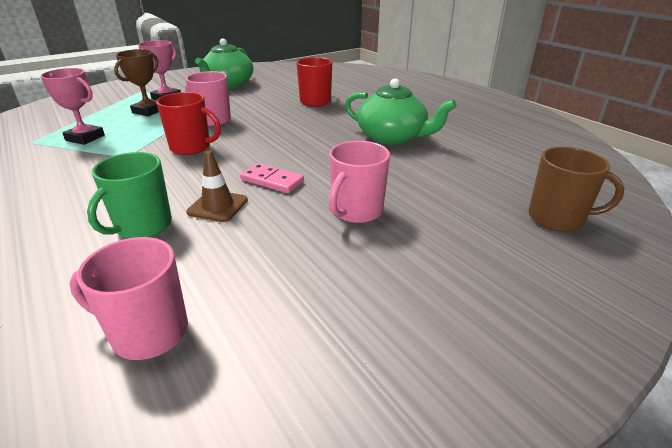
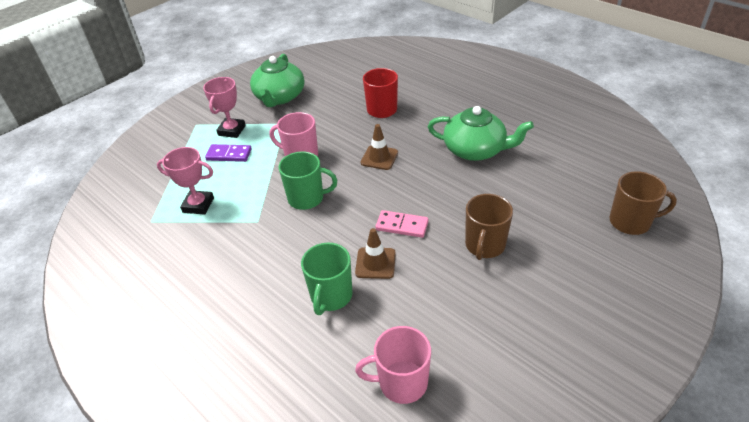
camera: 10 degrees left, 10 degrees up
brown trophy [114,49,159,117] -> purple domino [205,144,252,162]
red mug [156,92,221,155] -> green mug [279,151,337,210]
pink mug [329,141,390,223] -> brown mug [465,194,513,260]
none -> brown traffic cone [360,124,398,170]

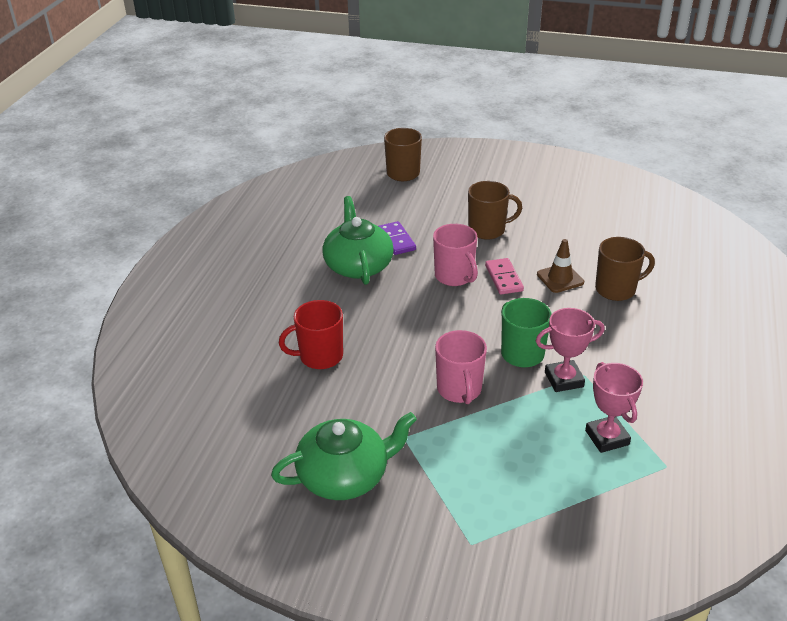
camera: 120 degrees left, 5 degrees down
pink trophy [203,77,246,138] -> pink trophy moved to [536,308,605,392]
purple domino [205,144,252,162] -> purple domino moved to [378,221,416,255]
green mug [301,243,353,315] -> brown mug [595,237,655,301]
pink mug [355,326,431,404] -> pink mug moved to [433,224,478,286]
brown traffic cone [360,124,398,170] -> none

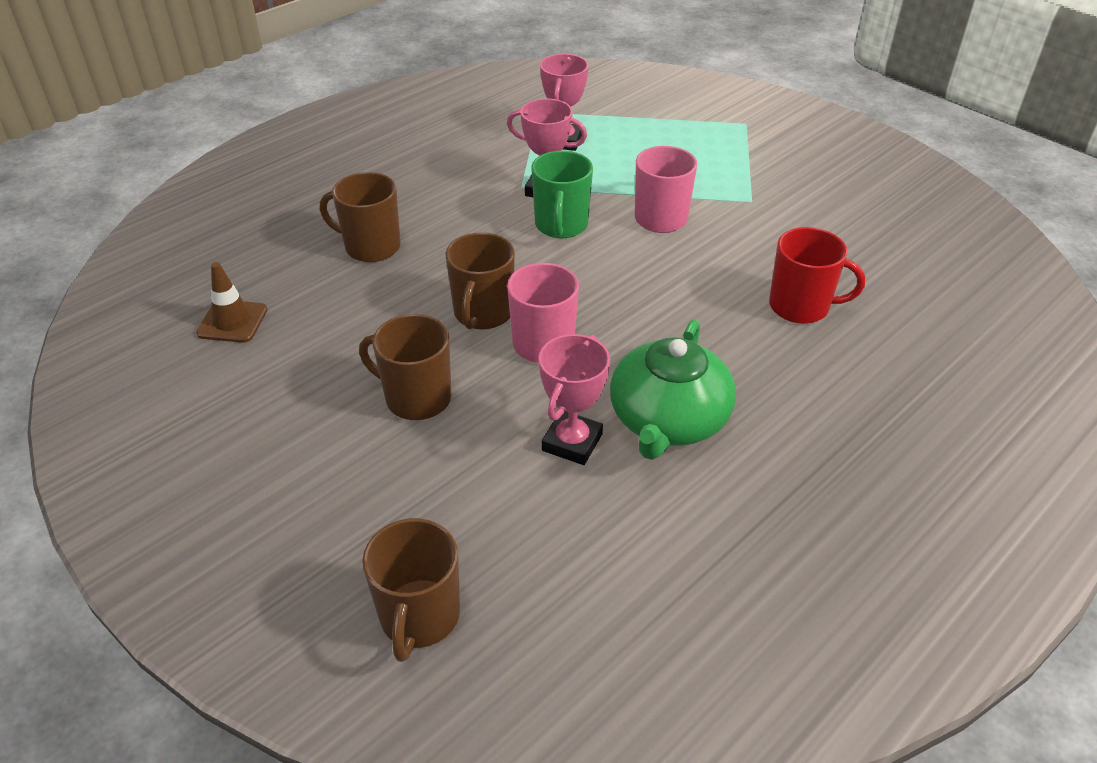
camera: 150 degrees left, 5 degrees up
green teapot [271,412,417,500] -> none
purple domino [378,221,416,255] -> pink trophy [539,334,610,465]
pink domino [485,258,524,294] -> brown mug [446,232,515,330]
brown traffic cone [537,239,584,293] -> brown traffic cone moved to [196,262,268,343]

